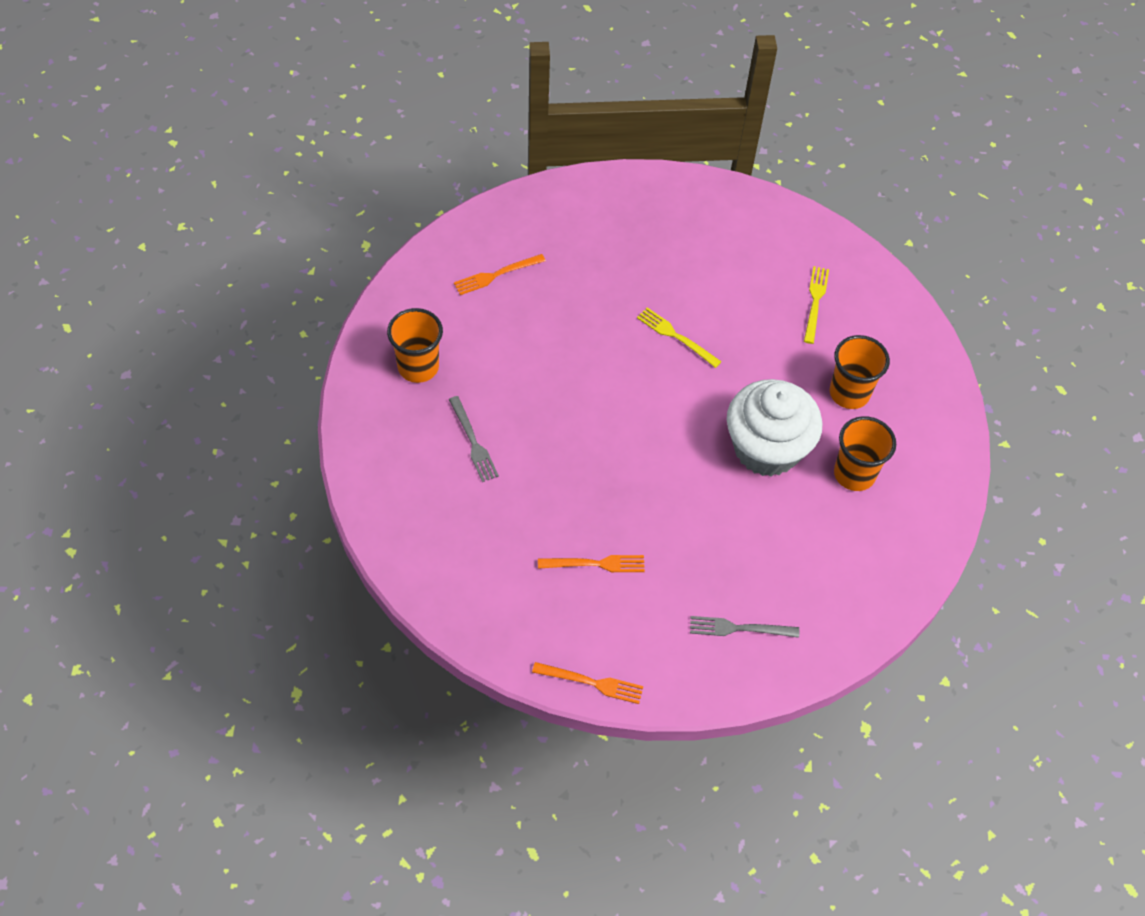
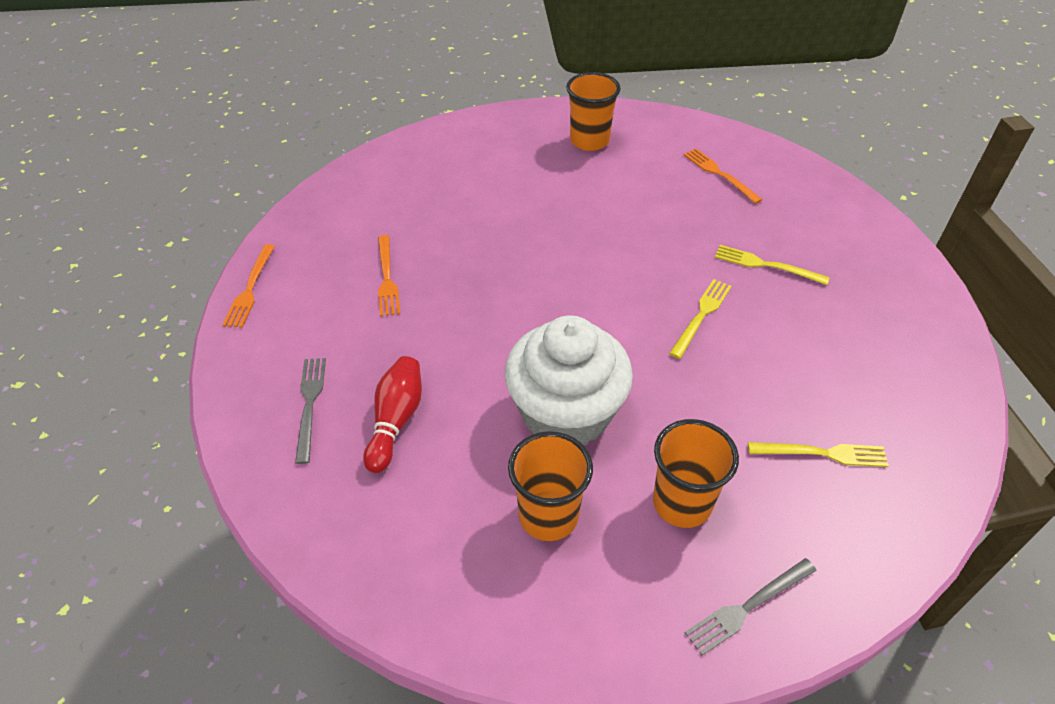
camera: 85 degrees right, 10 degrees down
grey fork [449,396,499,482] -> grey fork moved to [685,558,817,656]
none -> red bowling pin [363,356,422,473]
none -> yellow fork [715,245,830,285]

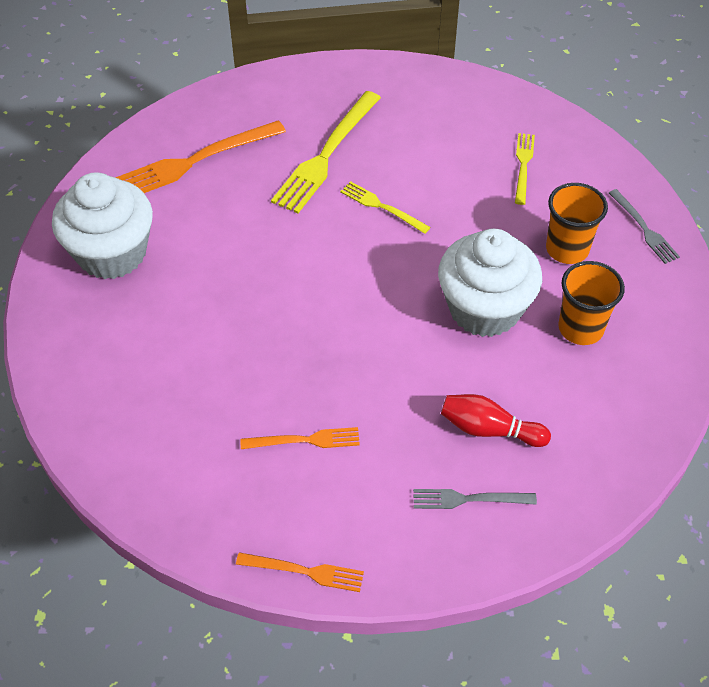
camera: 85 degrees left, 5 degrees up
orange cup [566,72,621,151] -> white cupcake [52,172,153,279]
orange fork [684,149,763,204] -> orange fork [115,120,286,193], size x1.84
yellow fork [715,245,830,285] -> yellow fork [271,91,381,213], size x1.84

